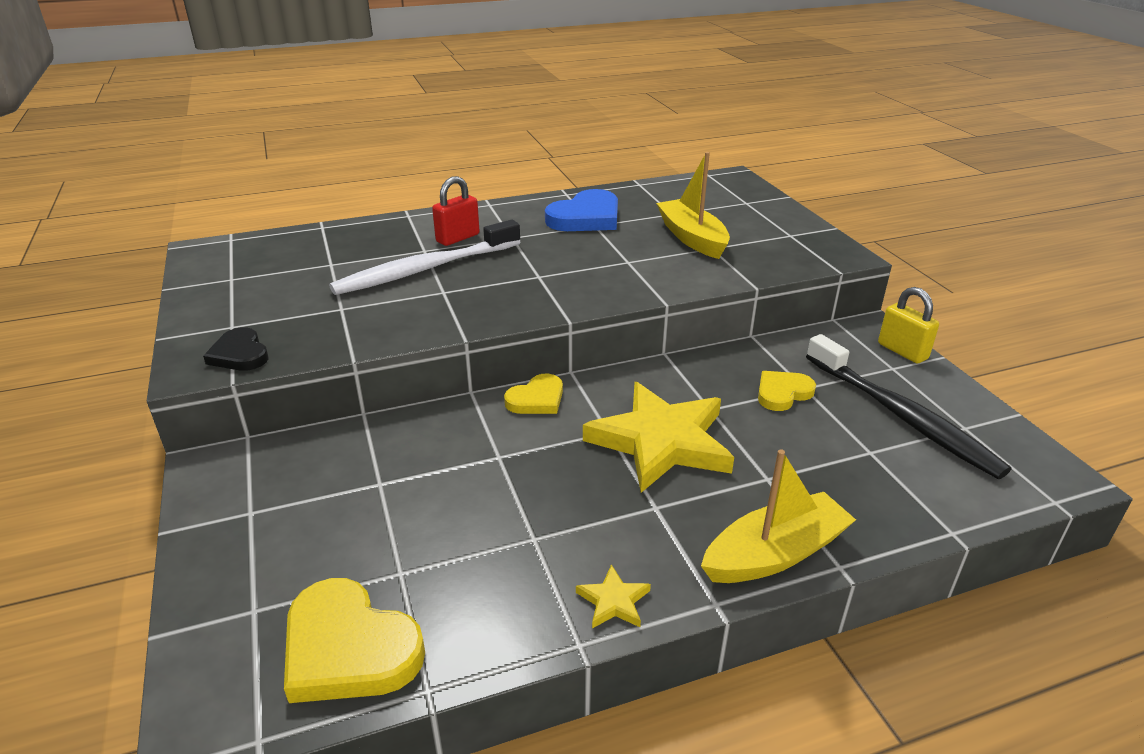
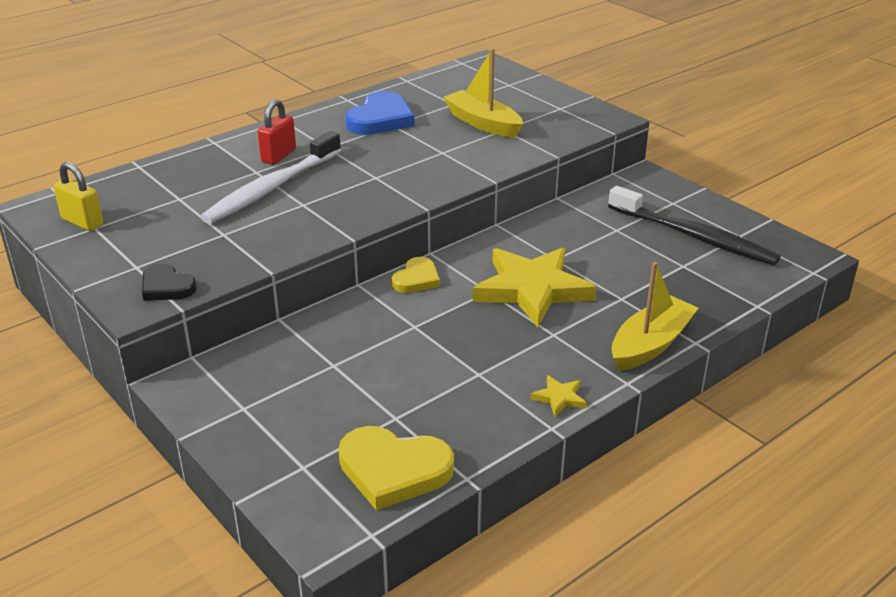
camera: 20 degrees left, 0 degrees up
yellow heart [758,371,816,411] -> none
yellow padlock [878,287,939,363] -> yellow padlock moved to [54,162,103,231]

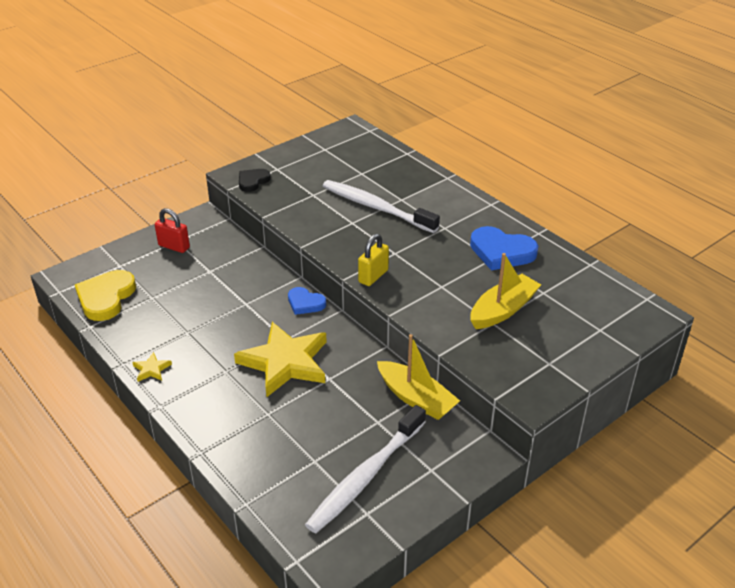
camera: 90 degrees right, 5 degrees up
yellow padlock [54,162,103,231] -> yellow padlock moved to [358,234,389,286]
red padlock [258,99,296,165] -> red padlock moved to [155,208,190,253]
yellow heart [391,257,440,293] -> blue heart [288,287,326,315]
black toothbrush [608,186,781,265] -> white toothbrush [305,405,426,533]
yellow boat [612,262,698,371] -> yellow boat moved to [377,334,460,420]

